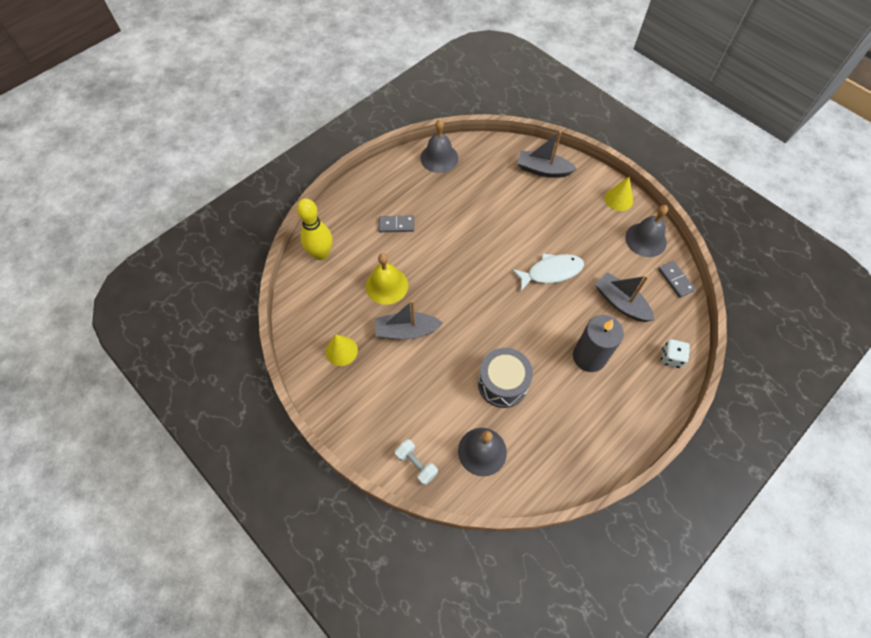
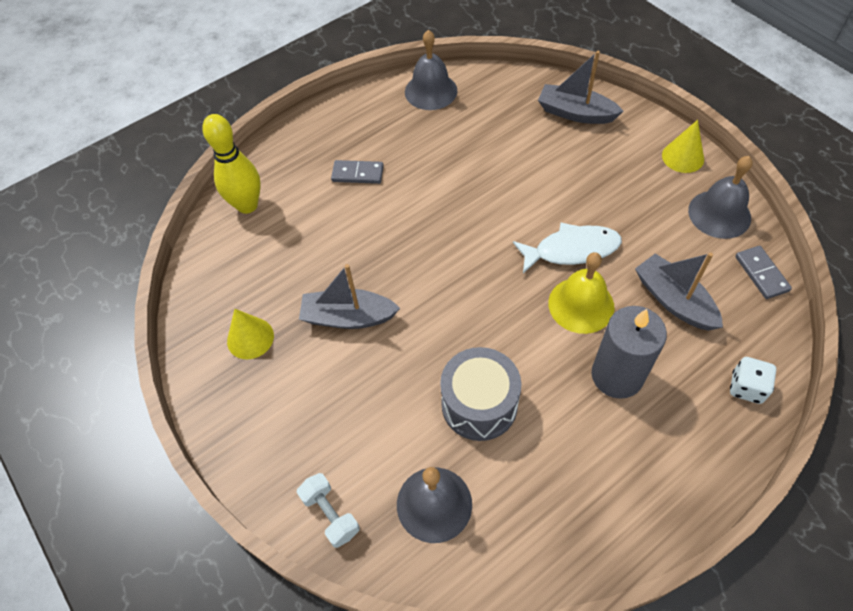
camera: 10 degrees right, 5 degrees down
yellow bell [366,253,408,305] -> yellow bell moved to [548,252,615,334]

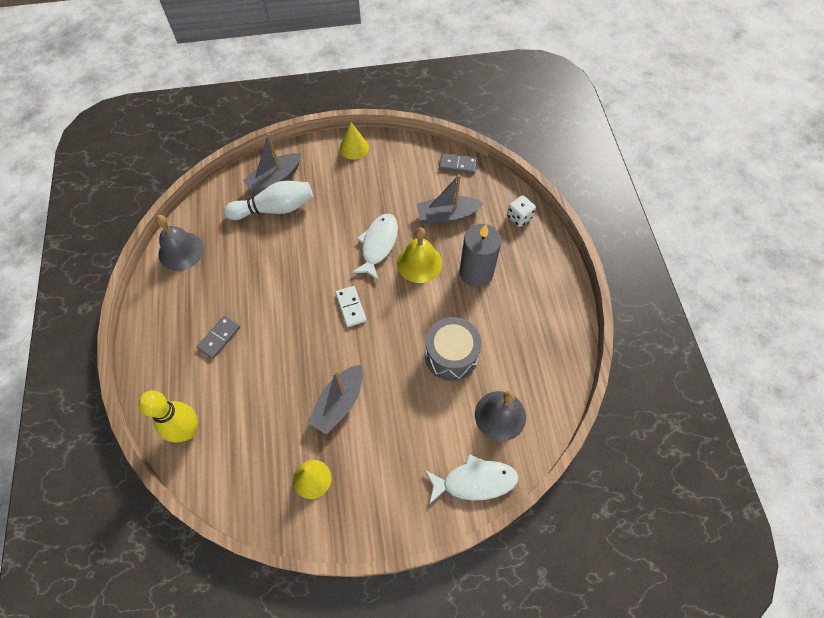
camera: 65 degrees left, 5 degrees up
white dumbbell [296,473,360,548] -> white fish [425,454,519,504]
grey bell [688,156,753,239] -> none
none -> white bowling pin [224,181,313,220]
none -> white domino [335,286,366,327]

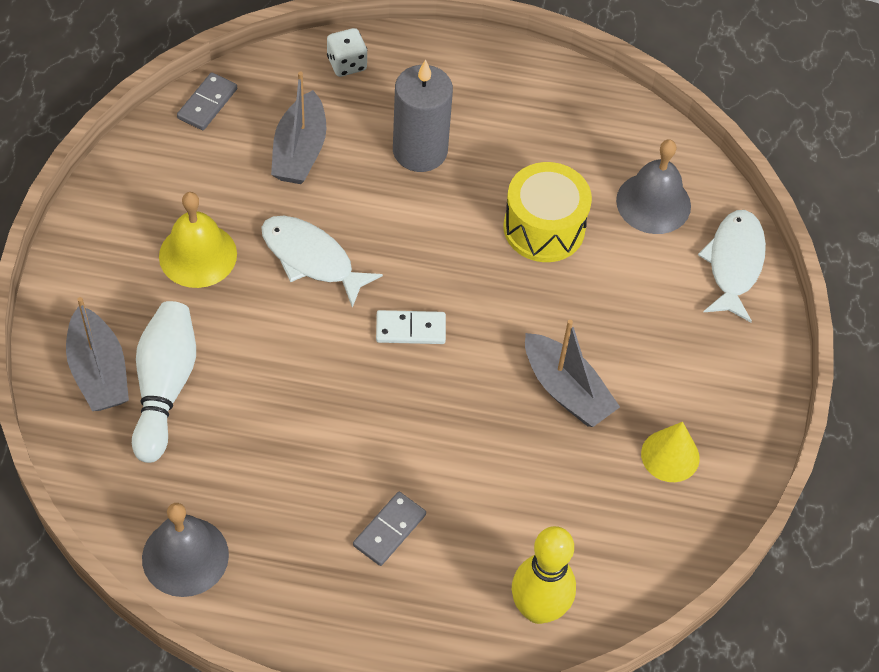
camera: 75 degrees left, 5 degrees down
grey domino [197,316,240,359] -> grey domino turned 75 degrees clockwise [353,492,426,566]
yellow cone [340,123,369,160] -> none
yellow bell [397,227,442,283] -> yellow bell moved to [159,192,237,288]
grey drum [425,317,482,381] -> yellow drum [503,162,592,262]

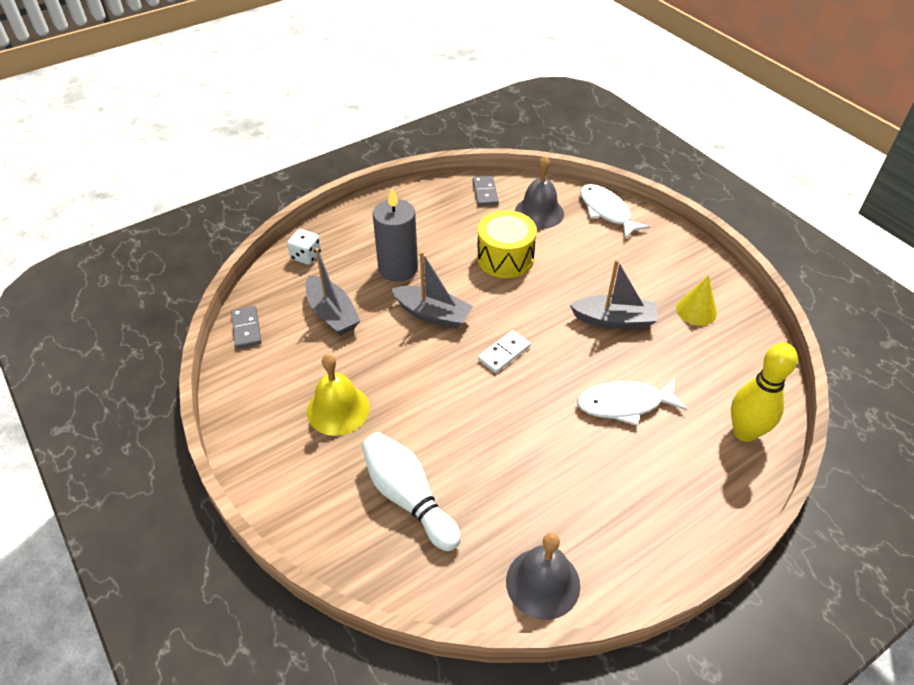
camera: 40 degrees left, 10 degrees down
grey boat [66,297,129,411] -> grey boat moved to [391,251,473,329]
white fish [261,216,383,308] -> white fish moved to [577,379,687,426]
grey domino [353,492,426,566] -> grey domino moved to [473,176,499,206]

